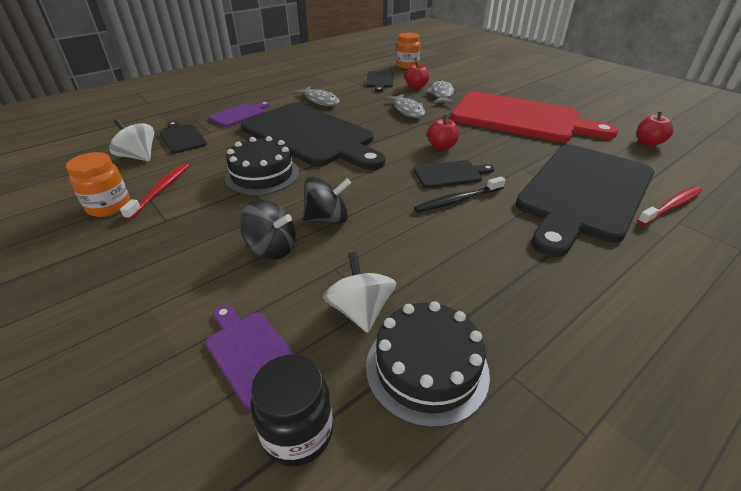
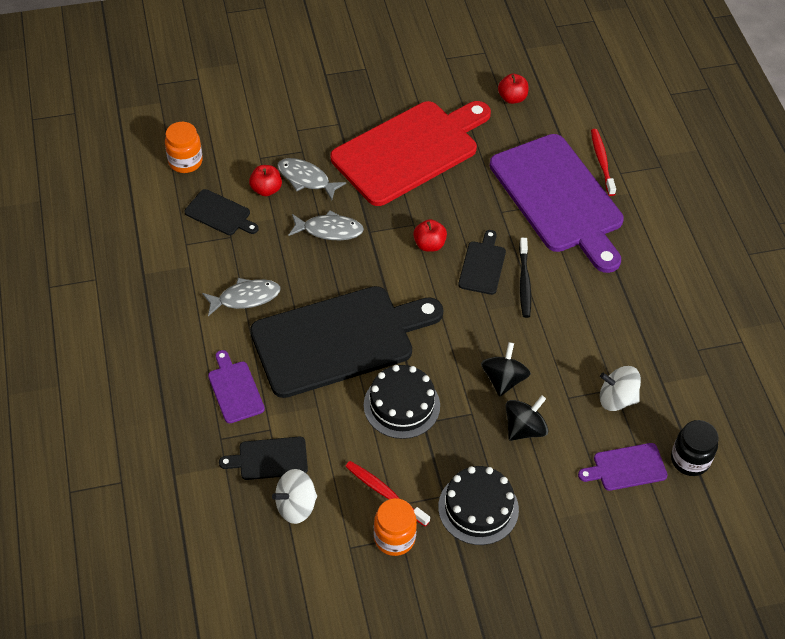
camera: 65 degrees left, 15 degrees up
black cake [366,301,490,428] -> black cake moved to [438,466,519,545]
black cutting board [516,144,654,257] -> purple cutting board [490,134,624,273]

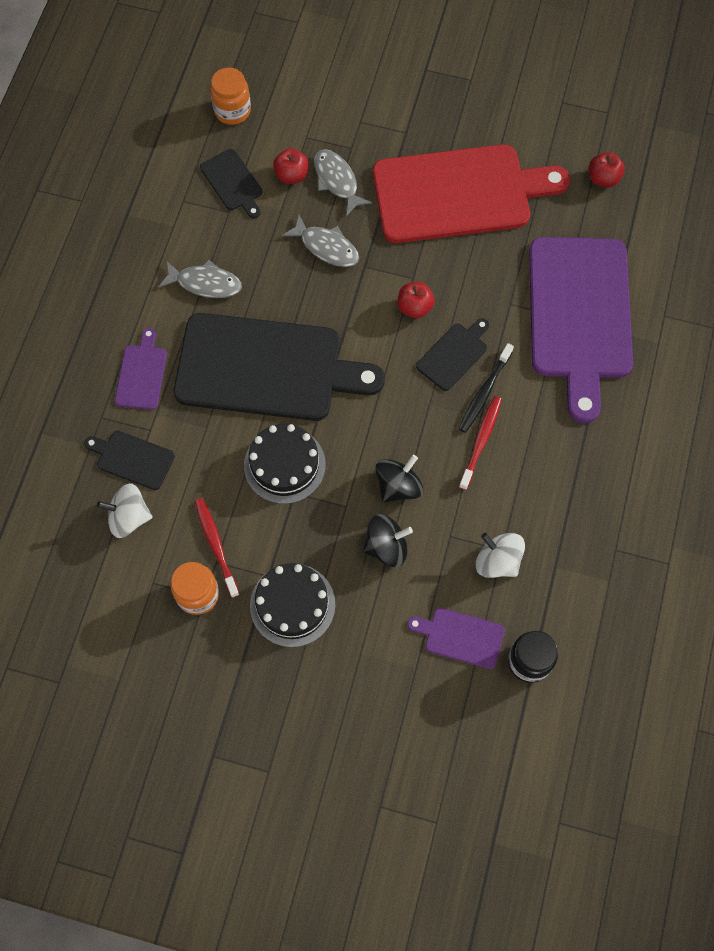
camera: 30 degrees right, 15 degrees up
red toothbrush [591,129,616,196] -> red toothbrush moved to [459,396,502,490]

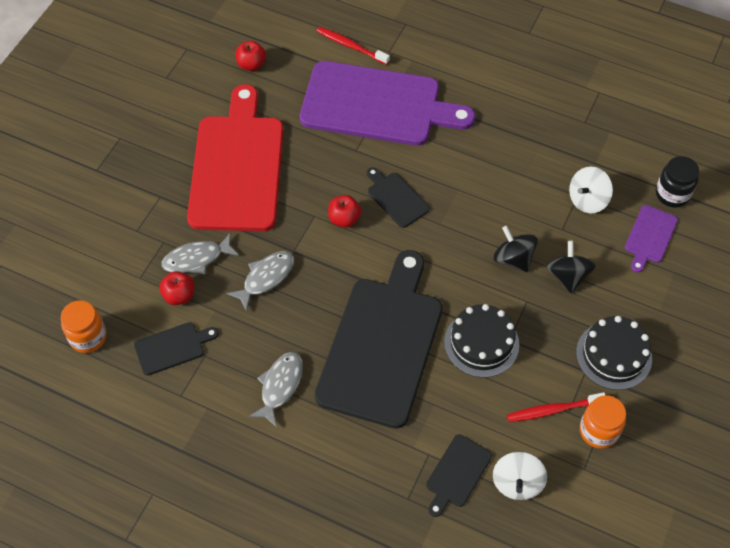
camera: 80 degrees left, 10 degrees down
purple cutting board [115,328,167,410] -> none
black toothbrush [459,343,514,433] -> none
red toothbrush [459,396,502,490] -> red toothbrush moved to [317,27,390,65]

